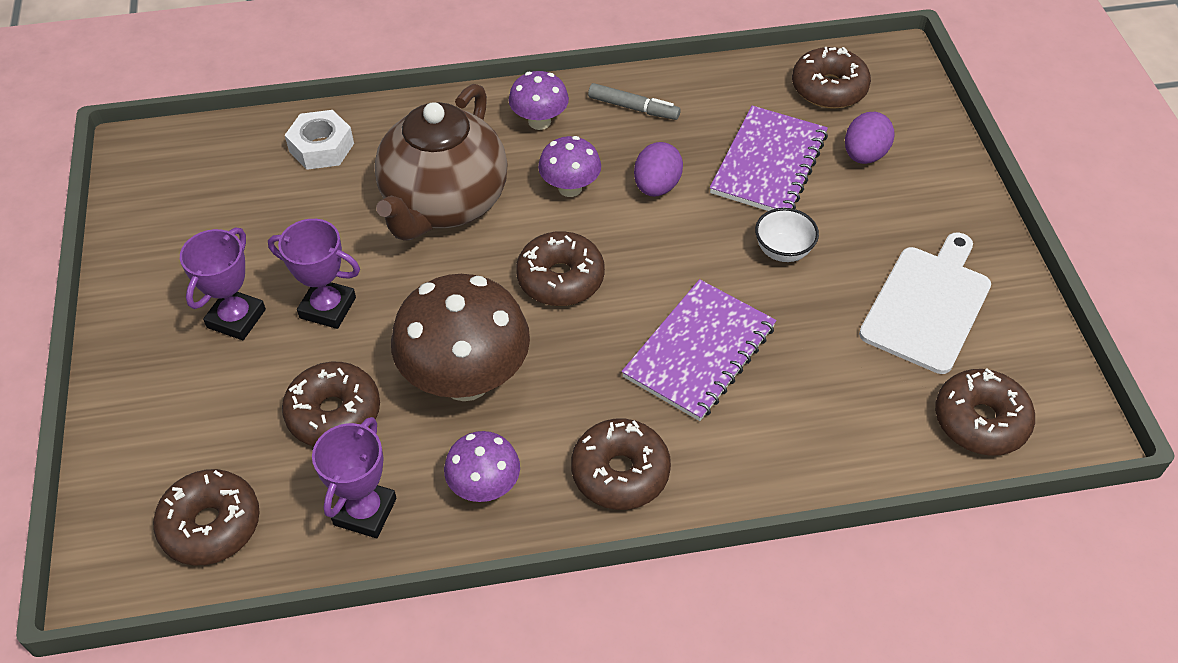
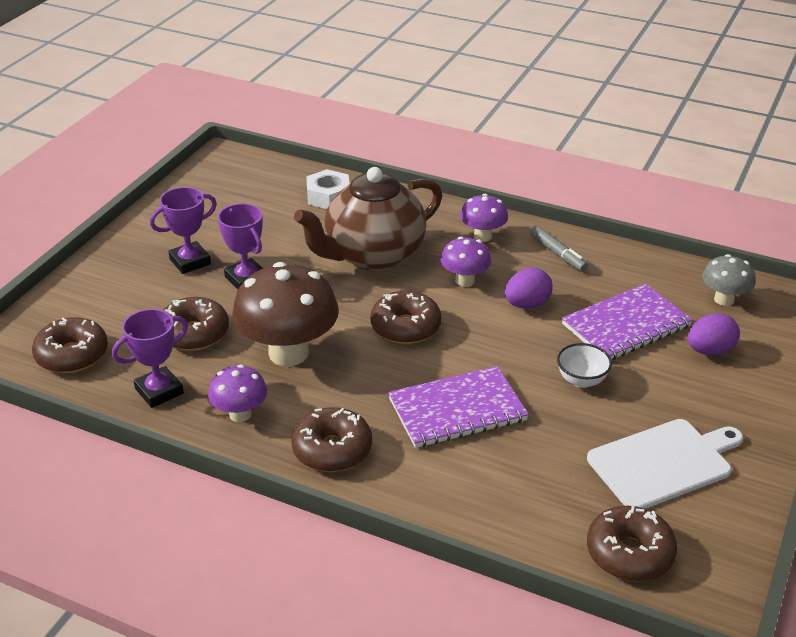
camera: 35 degrees right, 15 degrees down
brown donut [792,47,871,109] -> grey mushroom [702,254,755,306]

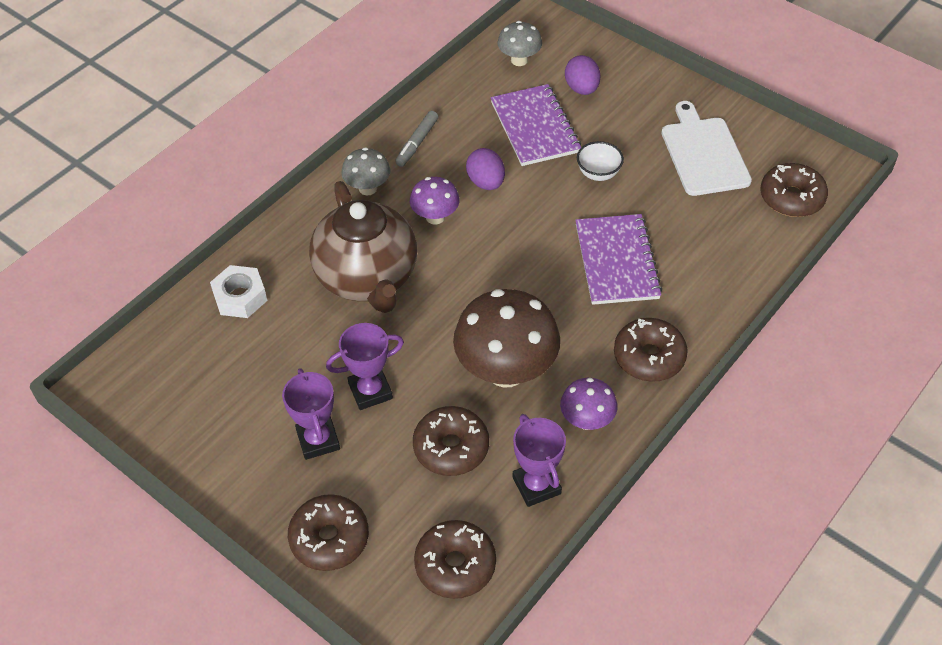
camera: 75 degrees left, 15 degrees up
brown donut [370,291,442,344] -> brown donut moved to [288,494,369,571]
purple mushroom [460,194,508,242] -> grey mushroom [341,147,390,195]
grey marker [530,225,588,272] -> grey marker turned 135 degrees clockwise [395,111,439,167]

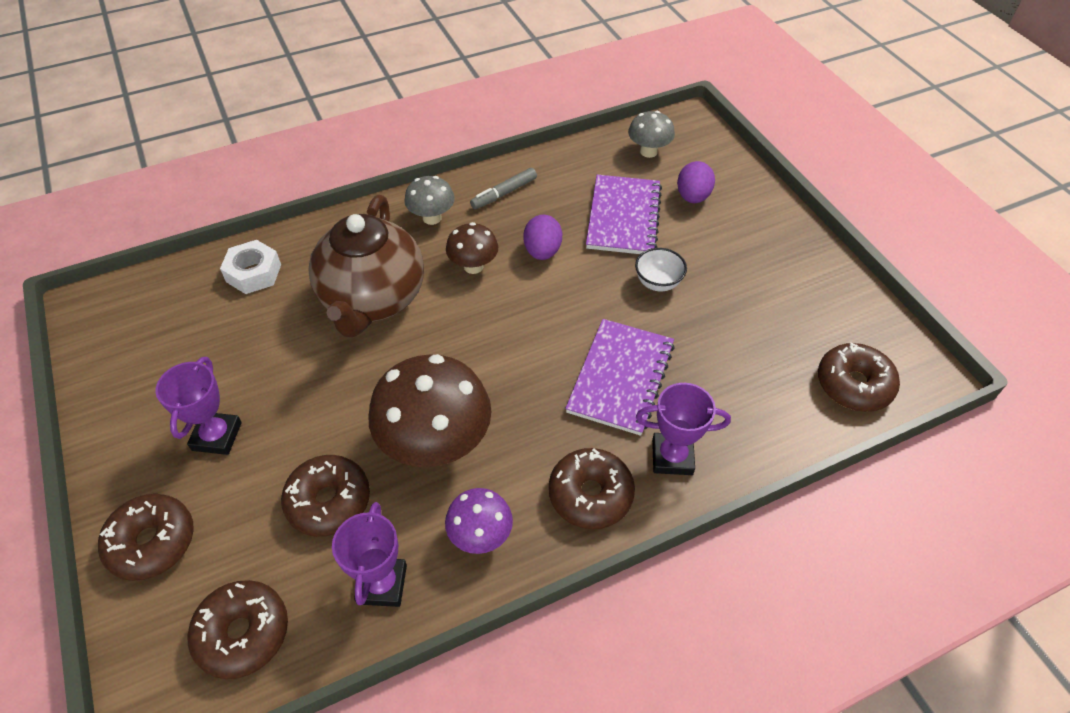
camera: 25 degrees right, 0 degrees up
purple trophy [326,323,404,410] -> purple trophy moved to [636,383,731,475]
purple mushroom [410,177,460,225] -> brown mushroom [446,222,498,274]
white cutting board [661,101,752,196] -> none

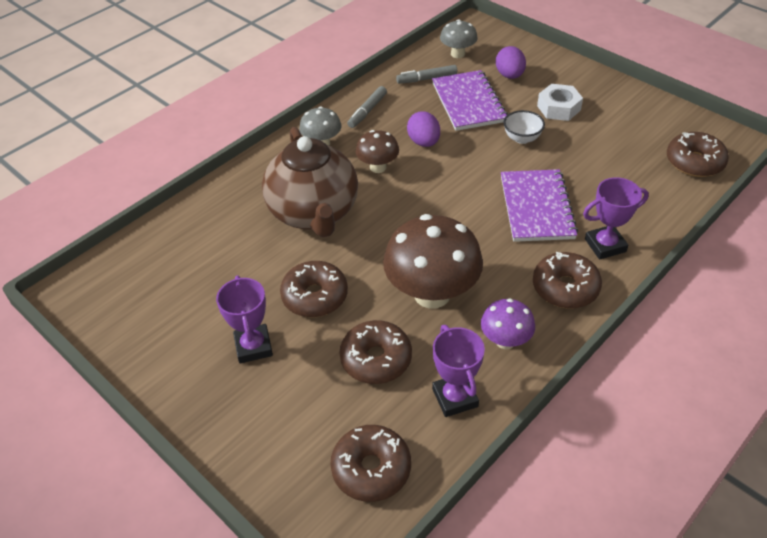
camera: 20 degrees left, 5 degrees down
brown donut [98,494,194,581] -> brown donut moved to [280,261,348,317]
white nut [220,240,281,294] -> white nut moved to [537,84,583,121]
none -> grey marker [396,65,457,84]

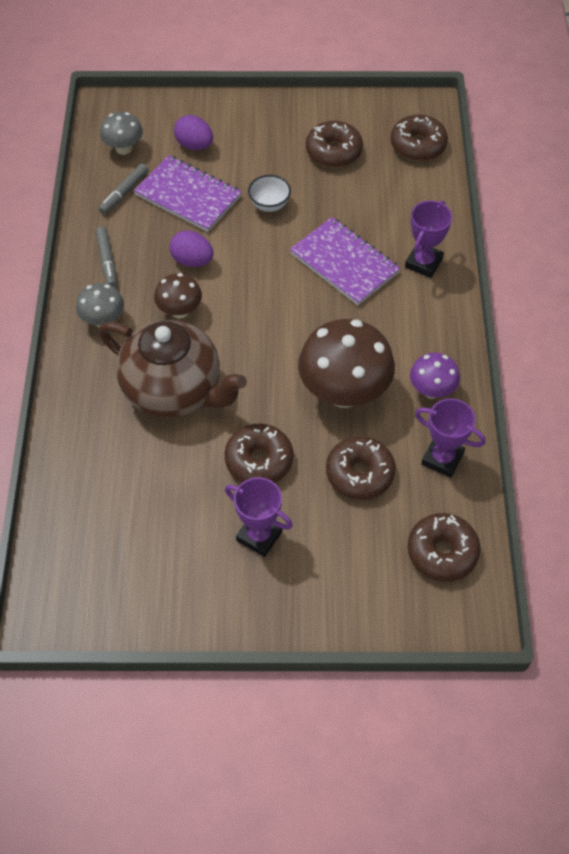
camera: 45 degrees left, 10 degrees up
brown donut [533,252,602,308] -> brown donut moved to [306,121,363,167]
white nut [537,84,583,121] -> none

